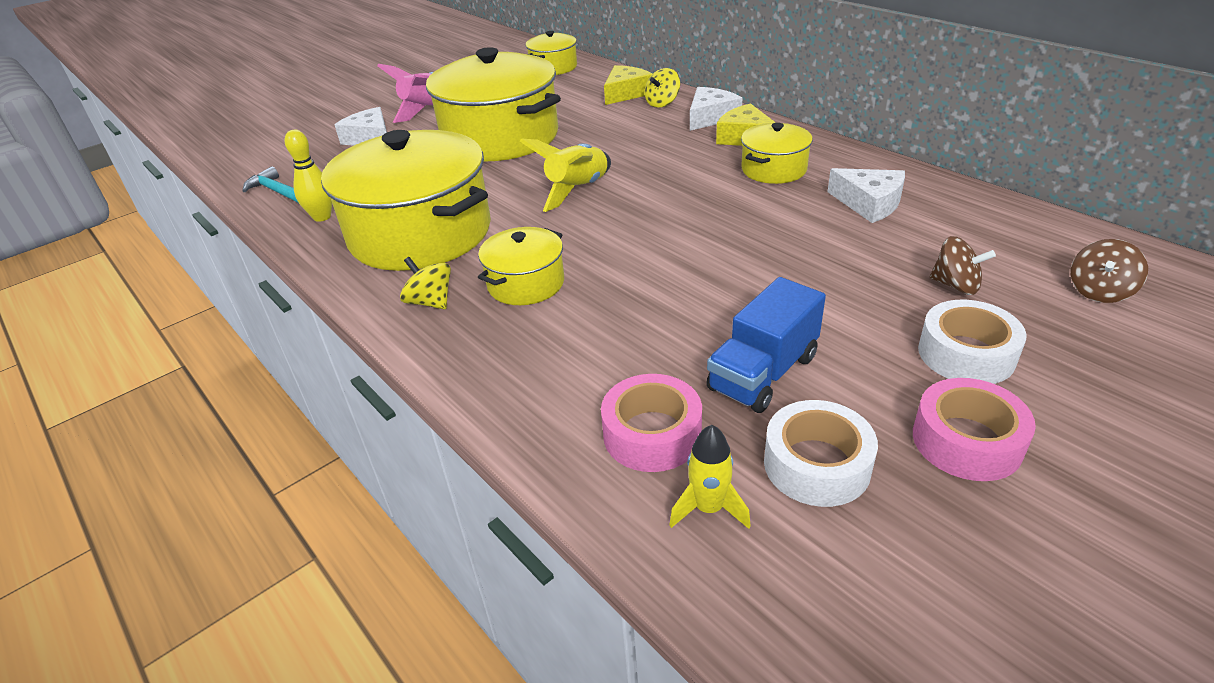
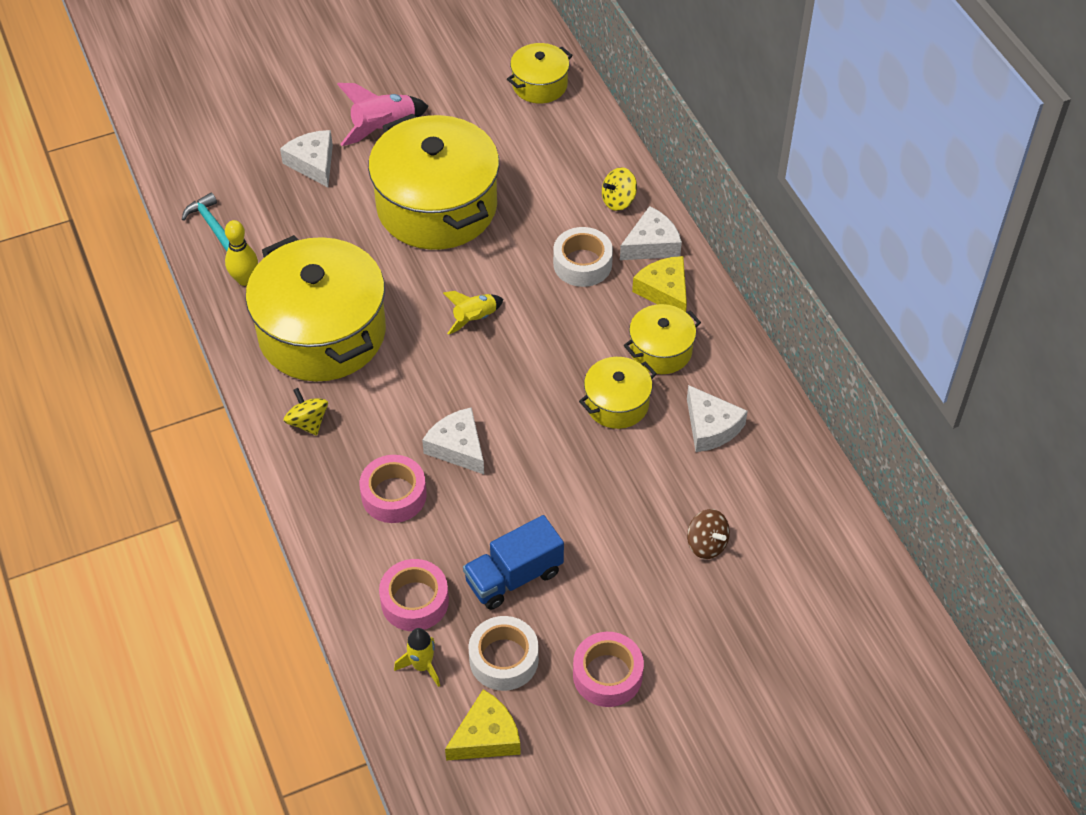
camera: 15 degrees right, 15 degrees up
yellow pot [478,227,564,305] -> yellow pot moved to [579,357,657,429]
yellow rocket [520,138,611,212] -> yellow rocket [443,291,503,335], size x0.64
yellow cheese [604,65,652,105] -> yellow cheese moved to [445,689,521,761]
white tape [918,300,1027,384] -> white tape moved to [553,227,613,287]
brown spinning top [1071,239,1148,303] -> none
none -> pink tape [360,455,427,523]
none -> white cheese [422,407,484,474]

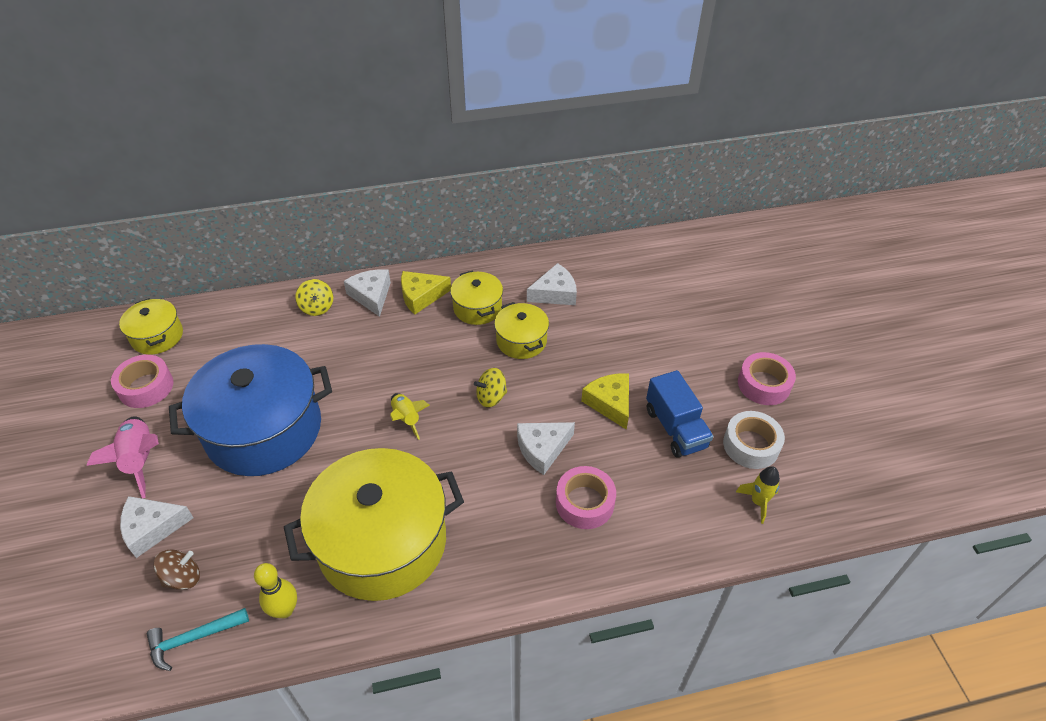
camera: 80 degrees left, 5 degrees down
yellow spinning top [284,388,328,436] -> yellow spinning top moved to [474,368,507,408]
yellow pot [368,114,499,250] -> blue pot [169,344,332,476]
pink tape [379,559,449,631] -> pink tape moved to [111,355,173,408]
yellow cheese [445,689,521,761] -> yellow cheese moved to [581,373,629,430]
white tape [553,227,613,287] -> none
brown spinning top [687,509,730,559] -> brown spinning top moved to [154,550,200,590]

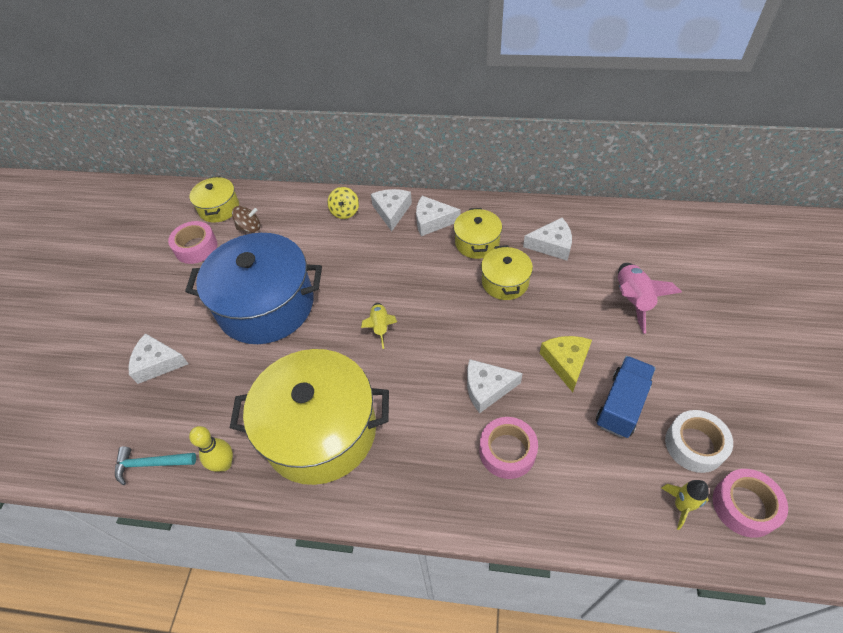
camera: 25 degrees right, 5 degrees up
pink rocket [87,416,159,499] -> pink rocket moved to [618,263,682,334]
brown spinning top [154,550,200,590] -> brown spinning top moved to [232,206,260,233]
yellow cheese [401,271,451,315] -> white cheese [416,196,461,236]
yellow spinning top [474,368,507,408] -> none
blue truck [646,370,713,458] -> blue truck turned 150 degrees counterclockwise [596,356,656,438]
pink tape [738,352,796,405] -> pink tape moved to [713,469,788,538]

